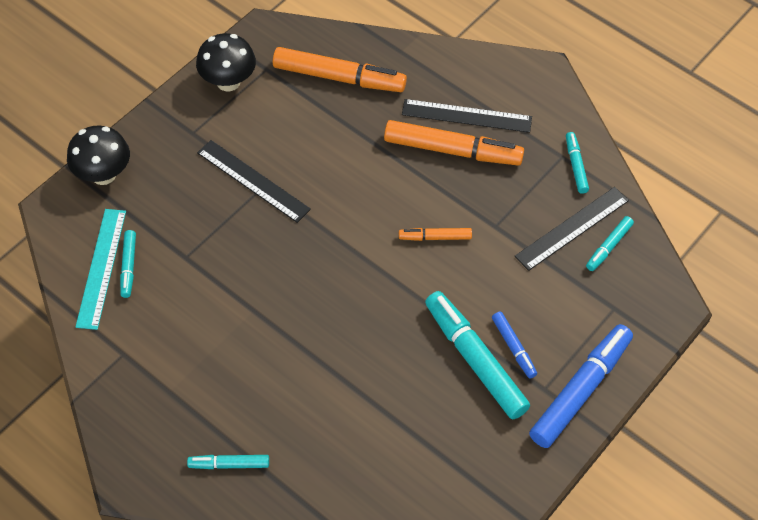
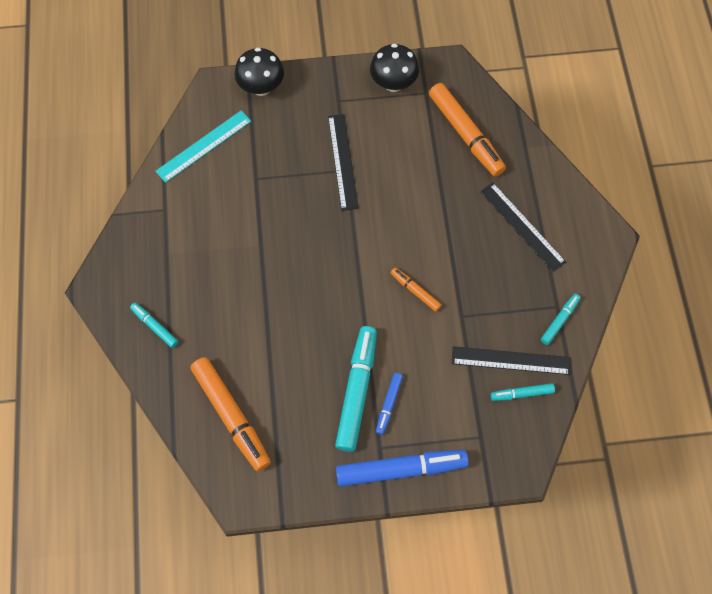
camera: 45 degrees right, 10 degrees up
turquoise marker [120,230,136,298] -> none
orange marker [384,120,524,166] -> orange marker moved to [190,357,271,472]

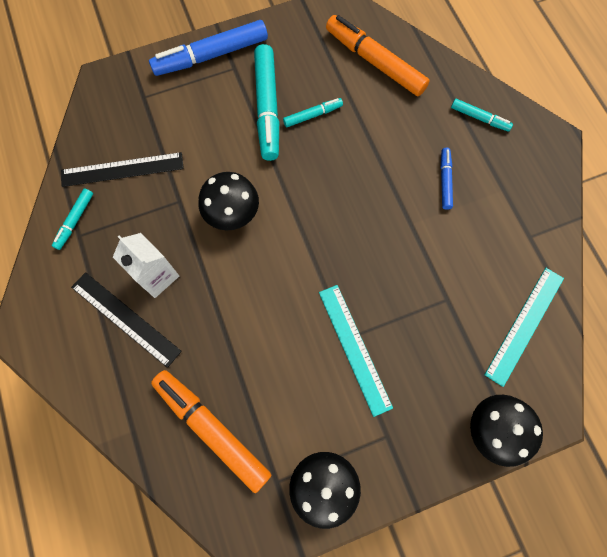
camera: 165 degrees right, 5 degrees up
black ruler [328,114,359,211] -> turquoise ruler [319,285,393,417]
blue marker [376,373,403,435] -> blue marker moved to [440,148,453,210]
orange marker [391,268,442,312] -> black mushroom [198,172,259,230]
turquoise marker [491,383,555,401] -> turquoise marker moved to [283,98,343,127]
none -> white carton [113,233,179,298]

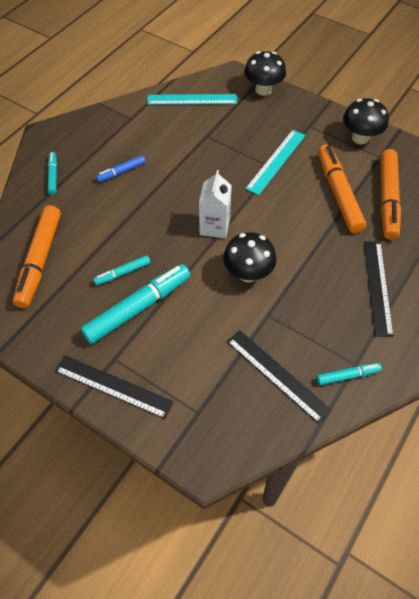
camera: 125 degrees left, 15 degrees down
white carton [113,233,179,298] -> white carton moved to [199,170,232,239]
blue marker [149,20,268,76] -> black ruler [55,355,174,419]
turquoise marker [283,98,343,127] -> turquoise marker turned 60 degrees counterclockwise [93,255,150,285]
none -> orange marker [318,144,366,233]

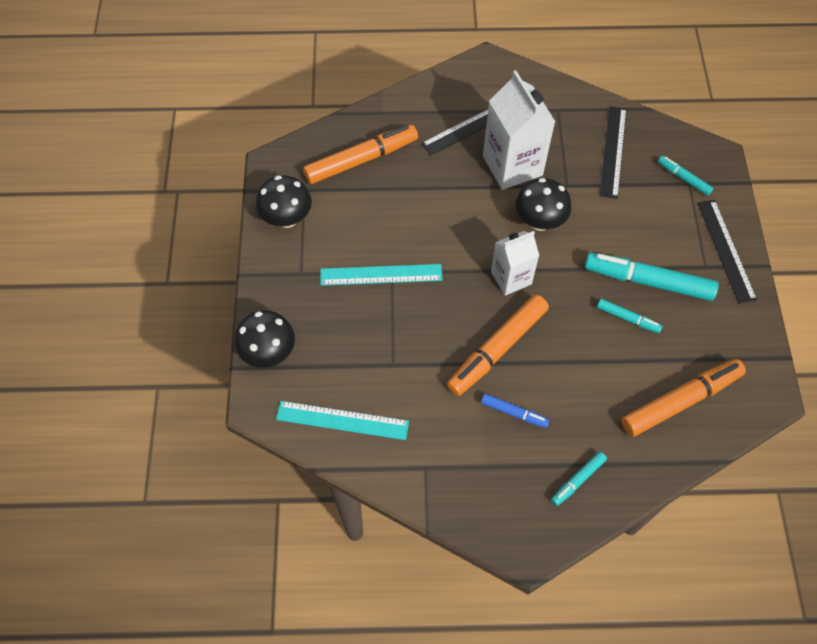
camera: 125 degrees left, 5 degrees up
turquoise ruler [147,94,237,105] -> turquoise ruler turned 45 degrees counterclockwise [276,401,409,440]
turquoise marker [316,363,382,386] -> turquoise marker moved to [658,156,714,196]
orange marker [318,144,366,233] -> orange marker moved to [447,294,549,396]
none -> white carton [483,70,555,190]

